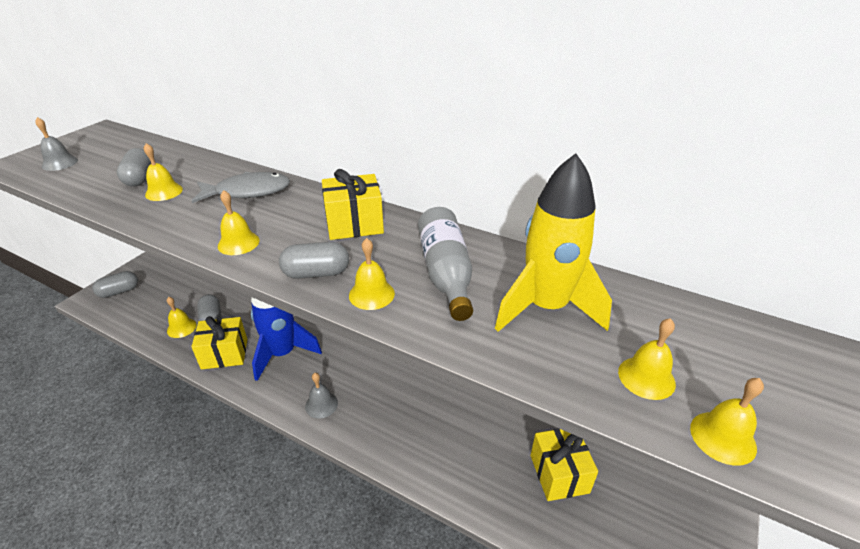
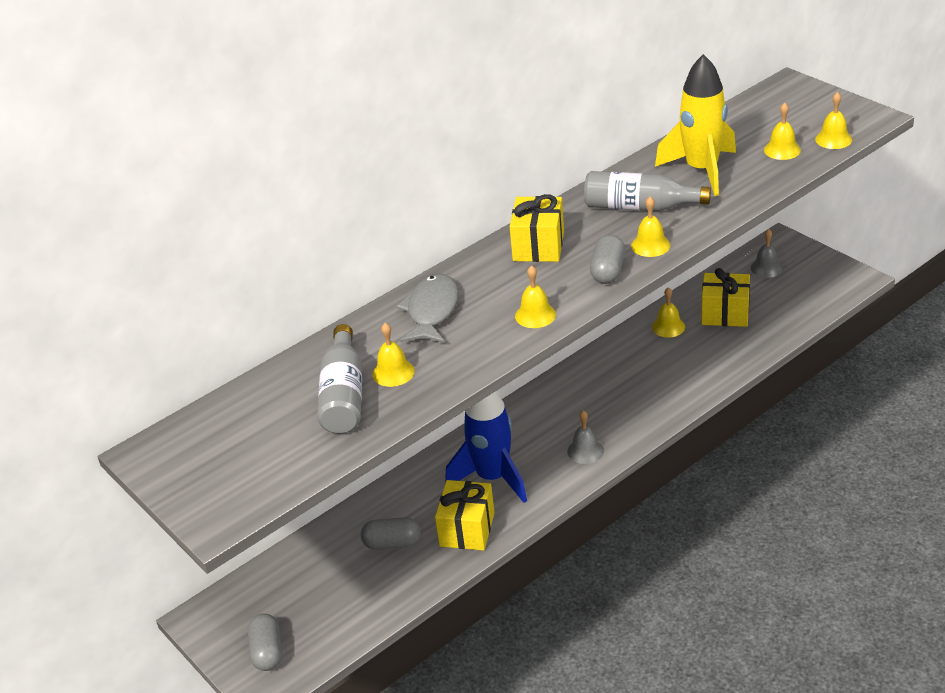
camera: 65 degrees left, 0 degrees up
grey bell [35,117,78,171] -> grey bell moved to [751,229,783,278]
grey capsule [117,148,151,187] -> grey bottle [317,324,362,434]
yellow bell [167,297,197,338] -> yellow bell moved to [652,287,685,337]

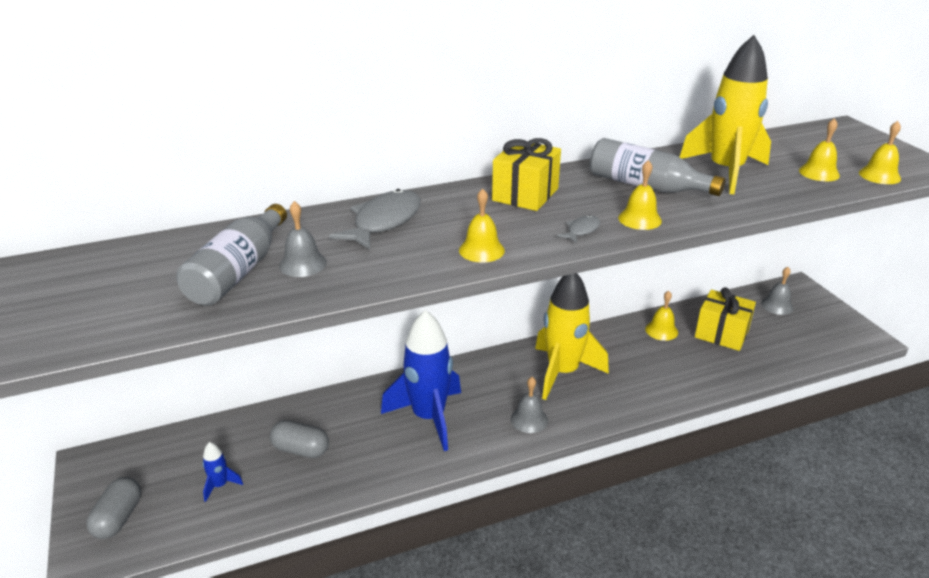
camera: 15 degrees right, 5 degrees down
yellow bell [372,323,415,387] -> grey bell [279,201,327,277]
yellow gift [435,480,495,551] -> none
grey capsule [590,235,625,284] -> grey fish [557,215,600,243]
none -> blue rocket [203,442,243,502]
none -> yellow rocket [535,273,609,400]

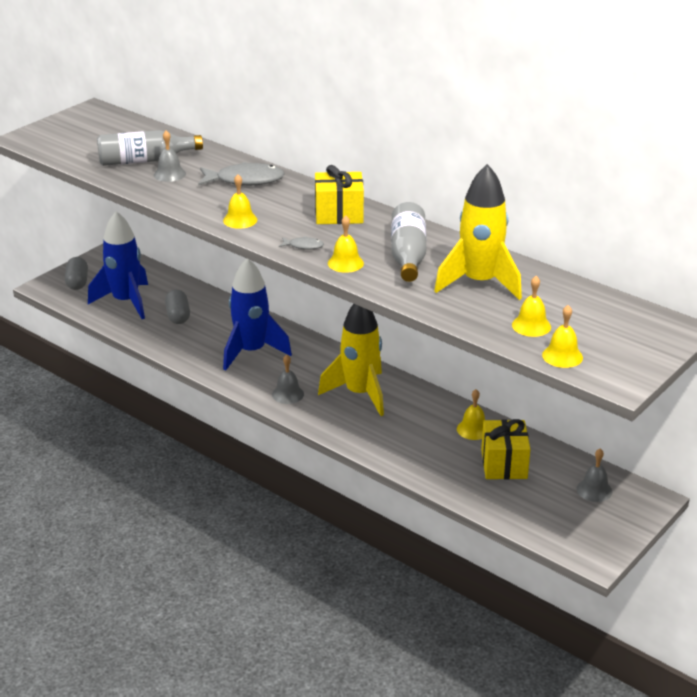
camera: 60 degrees right, 0 degrees up
grey capsule [86,477,141,539] -> grey capsule turned 75 degrees counterclockwise [65,257,88,290]
blue rocket [203,442,243,502] -> blue rocket [88,211,148,319], size x2.41

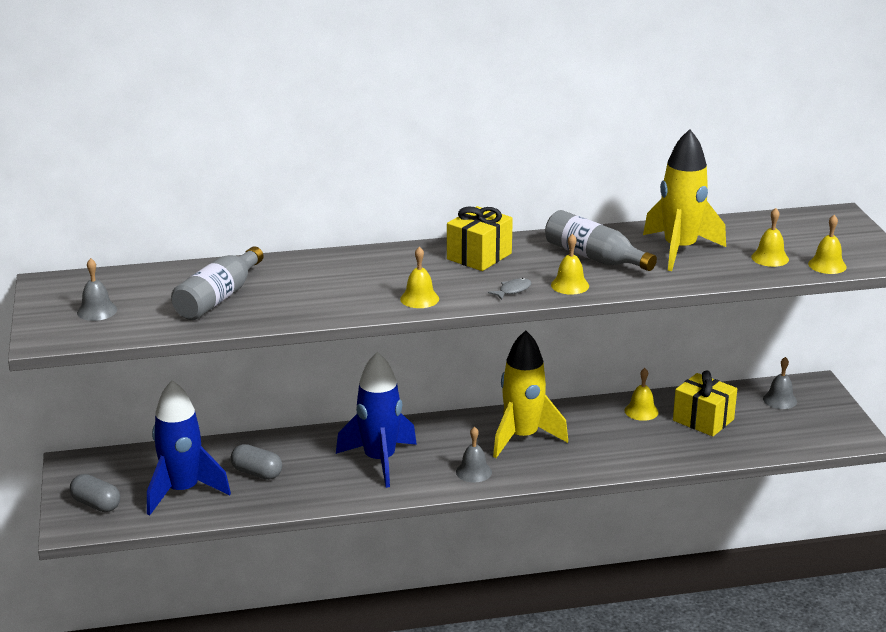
camera: 50 degrees left, 5 degrees down
grey bell [154,130,186,182] -> grey bell moved to [77,258,117,321]
grey fish [198,162,285,186] -> none

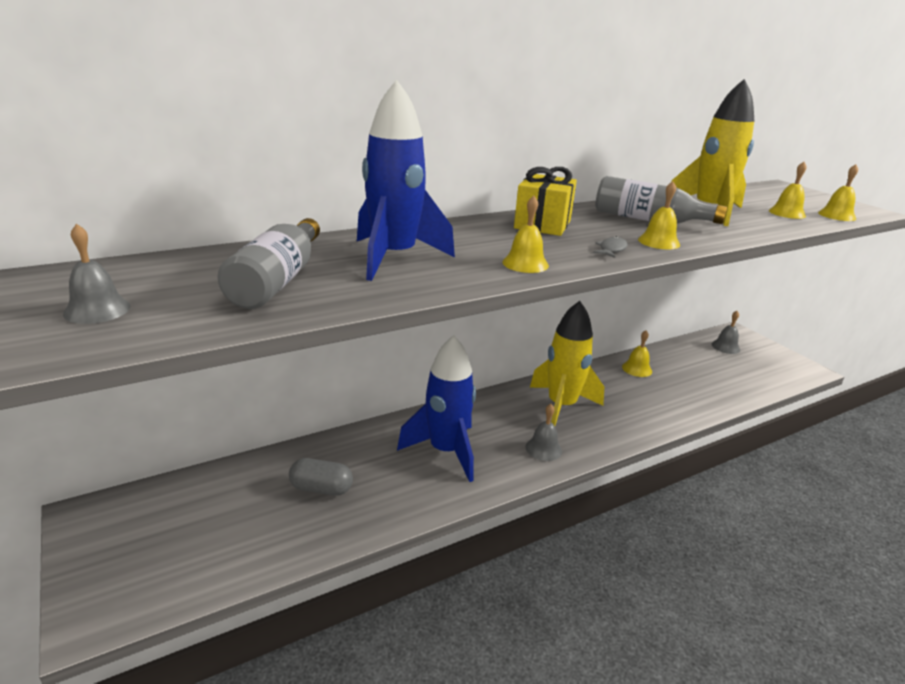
camera: 20 degrees left, 0 degrees up
grey capsule [70,474,120,512] -> none
blue rocket [147,380,231,515] -> blue rocket moved to [357,80,455,281]
yellow gift [673,370,737,437] -> none

